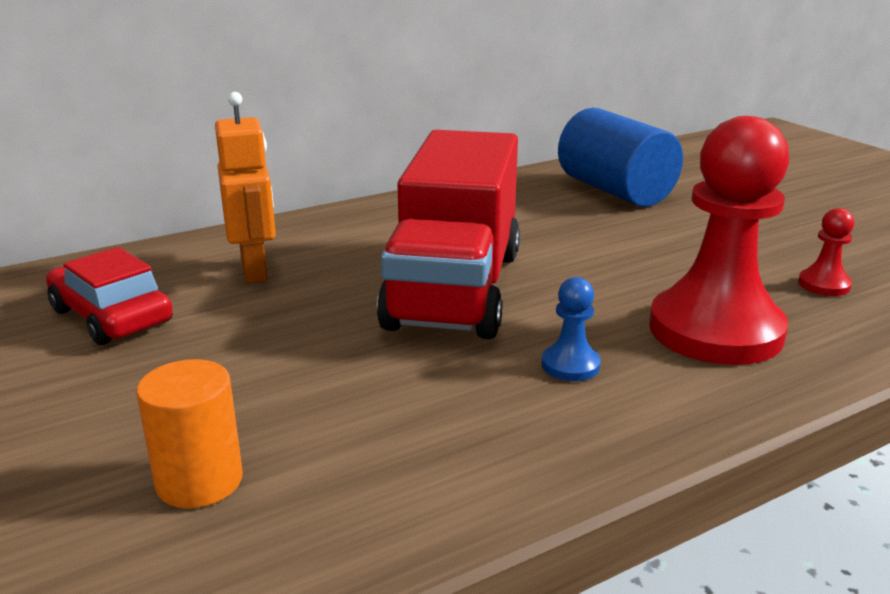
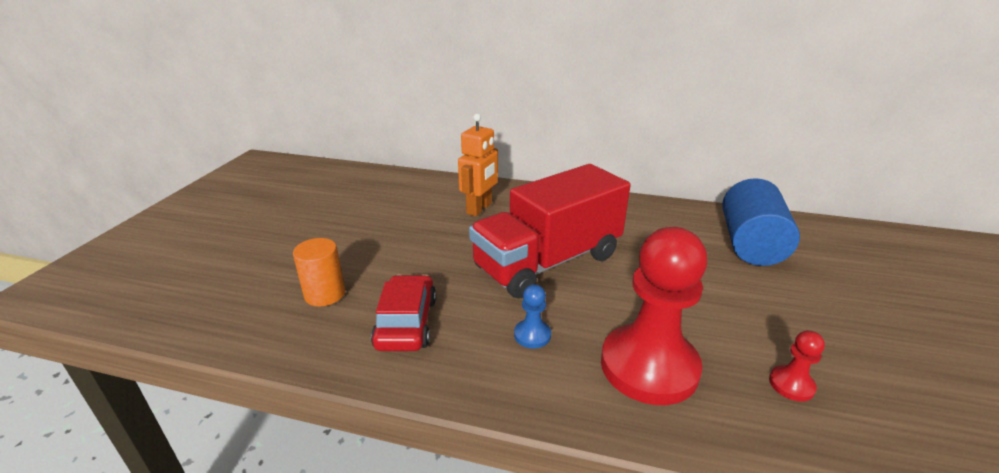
camera: 45 degrees right, 5 degrees up
red car [46,247,173,345] -> red car moved to [371,275,436,351]

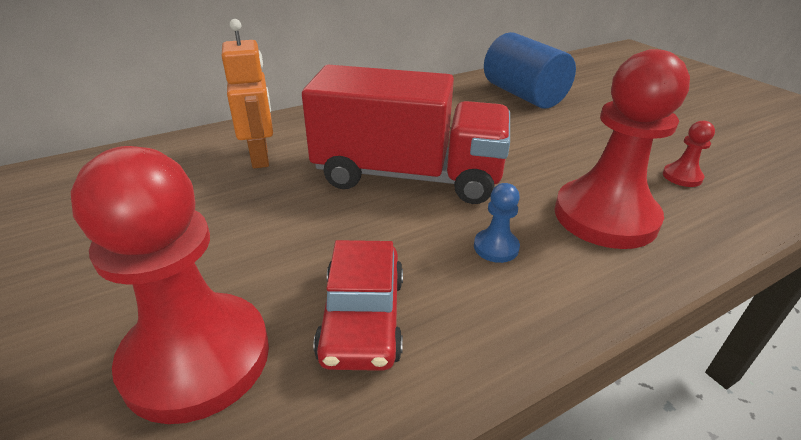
camera: 45 degrees left, 5 degrees up
orange cylinder [293,238,345,306] -> red pawn [71,146,269,424]
red car [371,275,436,351] -> red car turned 135 degrees counterclockwise [313,240,403,371]
red truck [469,164,631,299] -> red truck turned 90 degrees counterclockwise [302,65,510,204]

